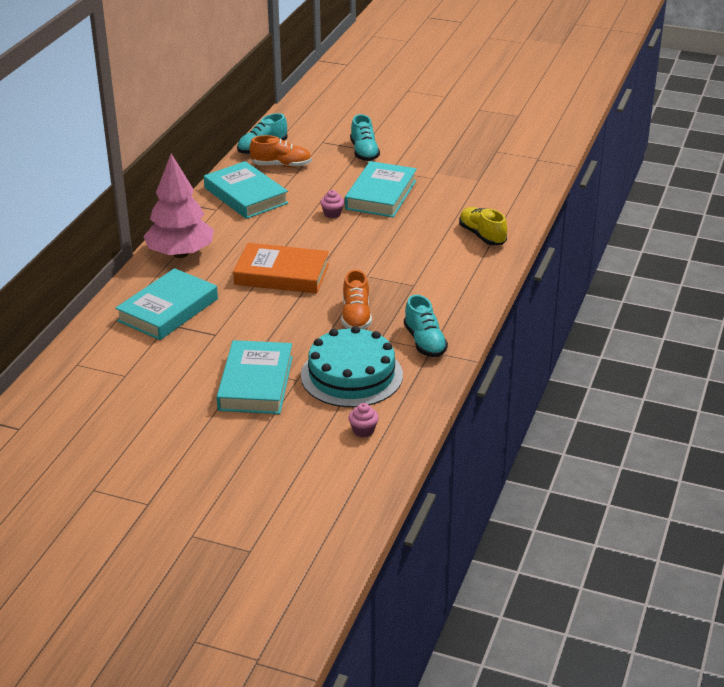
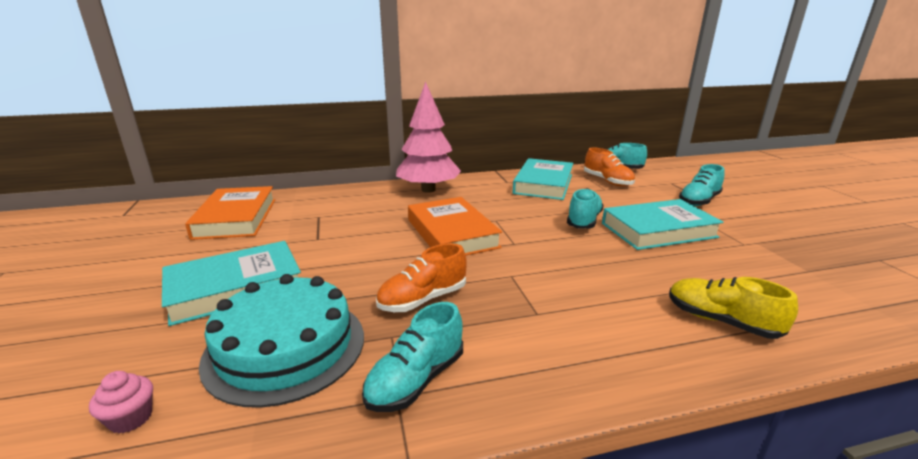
camera: 55 degrees right, 10 degrees down
turquoise book [115,268,218,340] -> none
pink cupcake [320,190,344,218] -> turquoise shoe [567,188,604,229]
yellow shoe [459,207,507,245] -> yellow shoe turned 75 degrees counterclockwise [669,277,798,339]
none -> orange book [185,186,275,240]

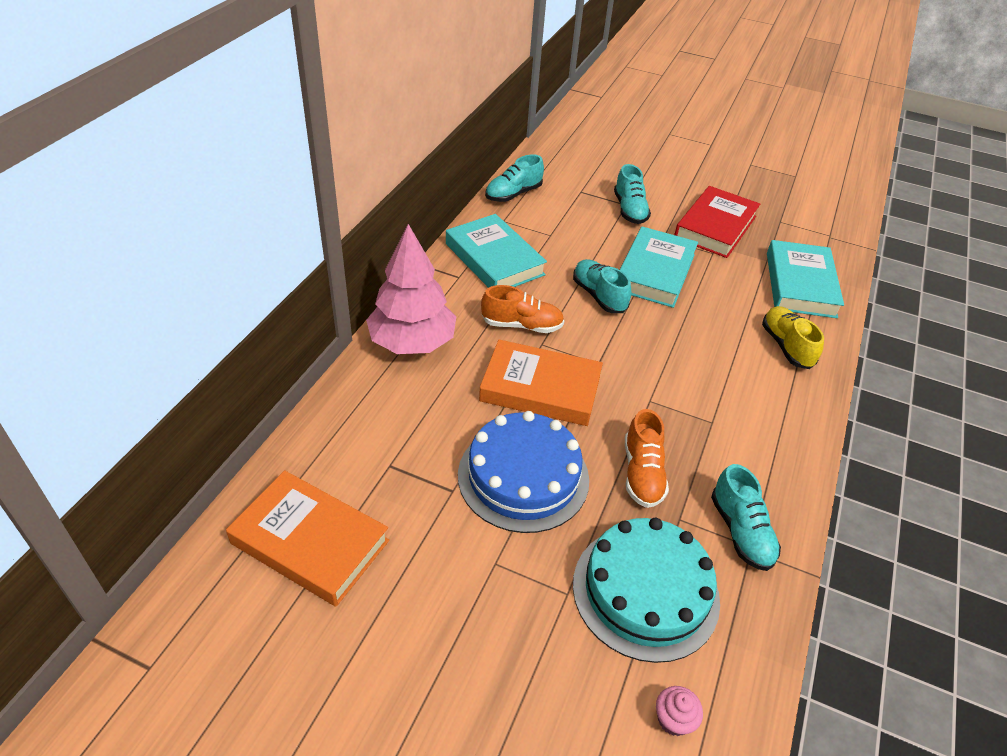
camera: 55 degrees left, 20 degrees up
turquoise book [162,241,301,326] -> turquoise book moved to [767,240,844,318]
orange shoe [584,148,635,186] -> orange shoe moved to [481,285,564,333]
yellow shoe [669,277,798,339] -> yellow shoe turned 90 degrees clockwise [762,306,824,369]
none -> blue cake [458,411,589,533]
none -> red book [674,186,760,258]

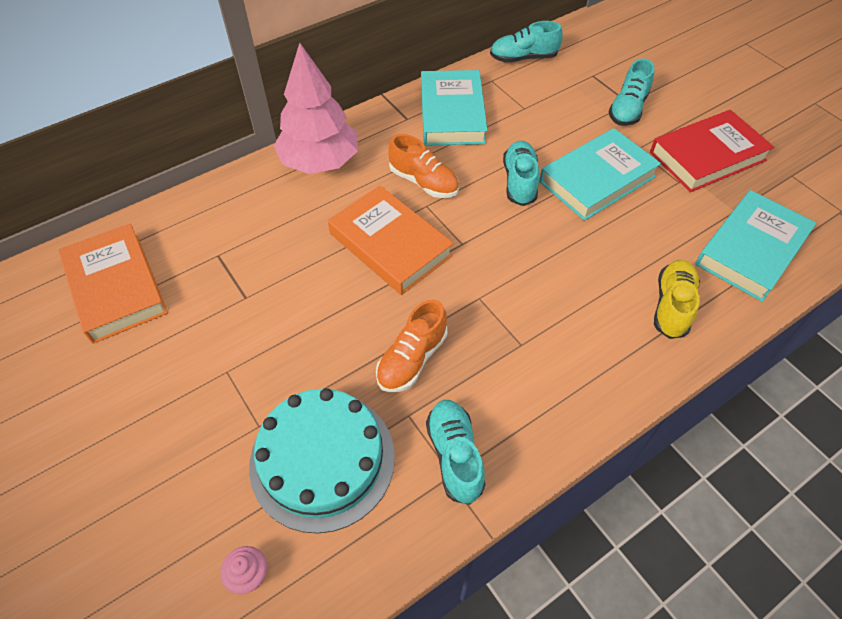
camera: 35 degrees right, 10 degrees up
blue cake [458,411,589,533] -> none
turquoise shoe [711,464,781,571] -> turquoise shoe turned 150 degrees clockwise [426,400,486,505]

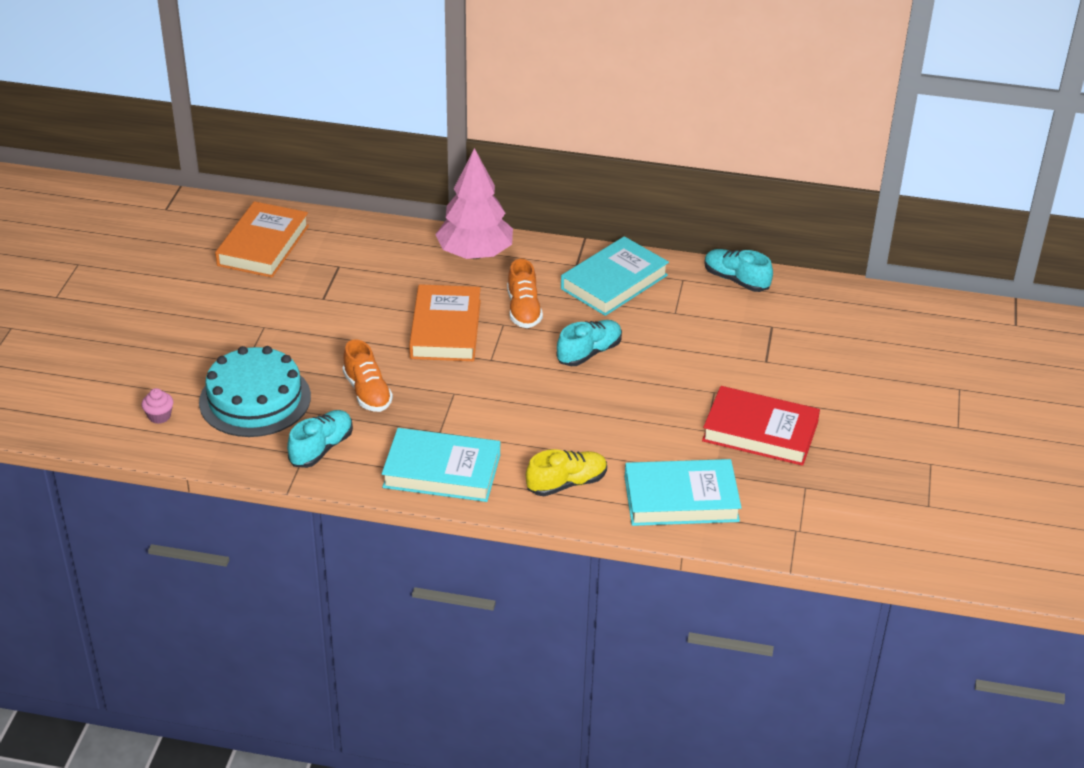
camera: 45 degrees right, 15 degrees down
orange shoe [376,300,447,392] -> orange shoe turned 105 degrees counterclockwise [343,339,393,412]
turquoise book [539,128,661,221] -> turquoise book moved to [382,428,500,502]
turquoise shoe [609,59,655,126] -> none

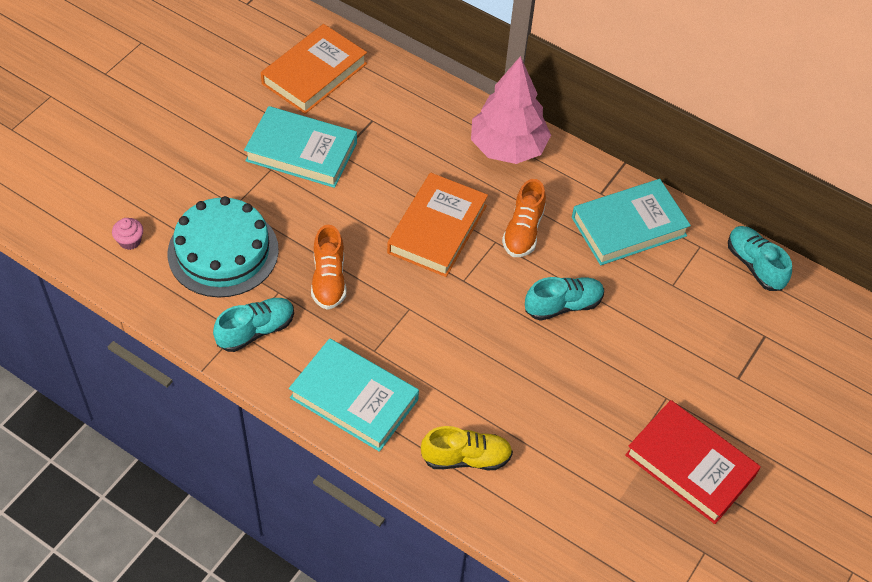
camera: 20 degrees right, 15 degrees up
turquoise book [625,459,742,526] -> turquoise book moved to [244,106,357,188]

